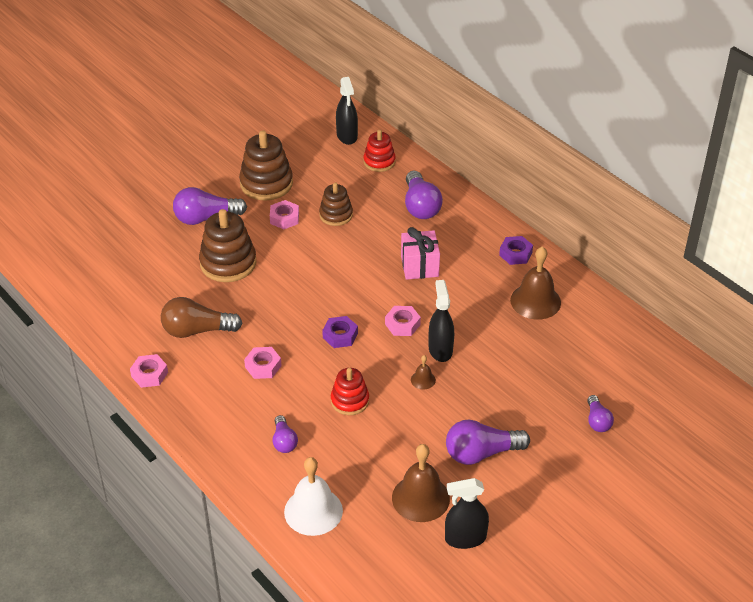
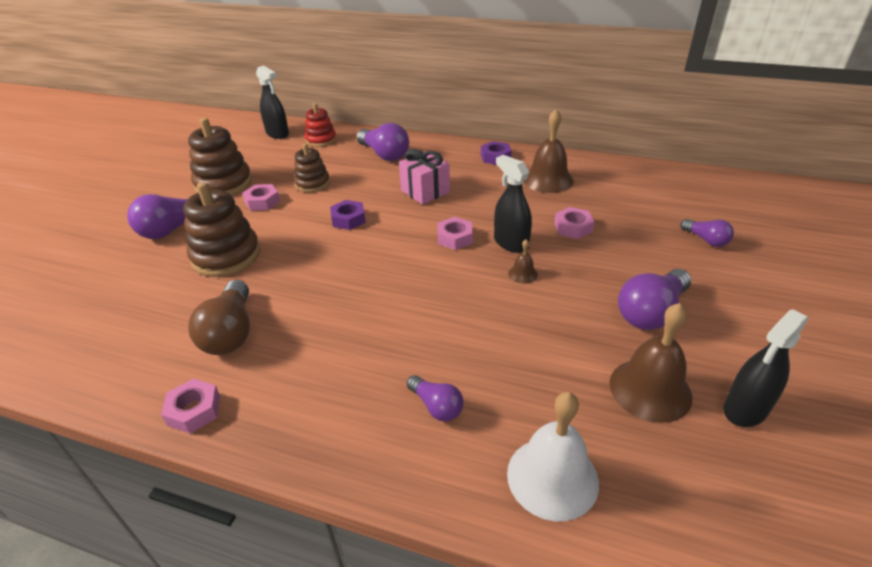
camera: 30 degrees left, 5 degrees down
brown light bulb [161,297,243,338] -> brown light bulb turned 60 degrees counterclockwise [188,280,250,355]
pink nut [244,347,282,379] -> pink nut moved to [554,207,595,239]
purple nut [322,316,358,348] -> purple nut moved to [330,200,366,230]
red stacking toy [331,368,369,415] -> none

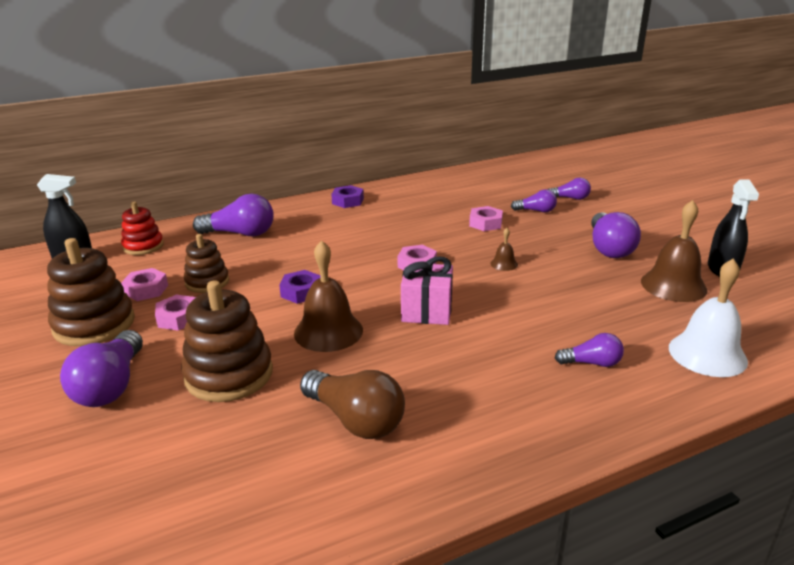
camera: 45 degrees left, 10 degrees down
pink nut [161,379,220,433] -> pink nut moved to [121,268,168,301]
pink gift [399,149,450,205] -> pink gift moved to [401,256,453,325]
black spray bottle [494,155,532,253] -> none
brown bell [524,109,574,193] -> brown bell moved to [294,240,363,352]
none -> purple light bulb [511,189,557,213]

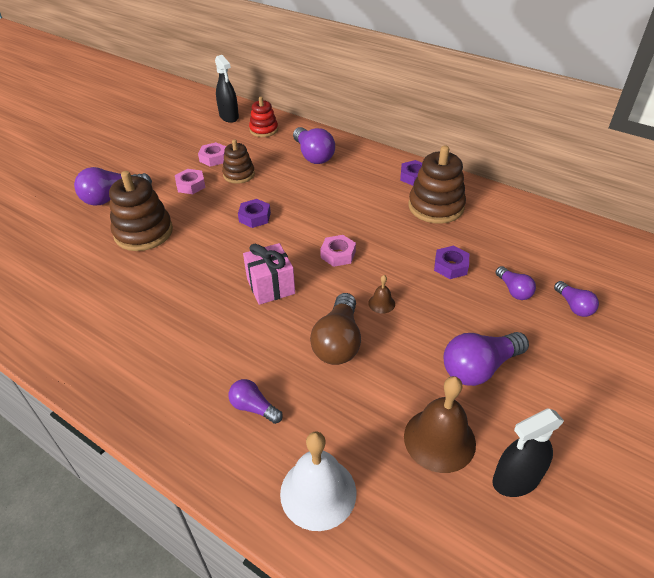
camera: 60 degrees right, 15 degrees up
brown stacking toy [47,238,135,346] -> brown stacking toy moved to [408,145,466,224]
brown bell [294,240,363,352] -> none
brown light bulb [300,370,405,439] -> brown light bulb moved to [310,293,361,365]
pink nut [469,206,503,231] -> purple nut [434,246,469,279]
purple light bulb [555,333,624,367] -> purple light bulb turned 150 degrees clockwise [229,379,283,424]

